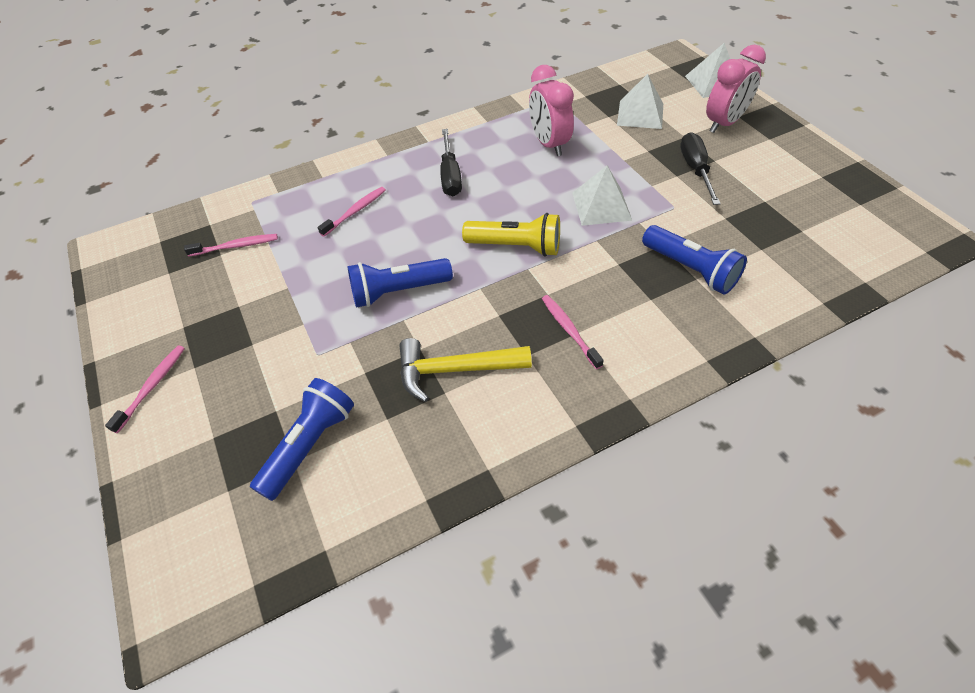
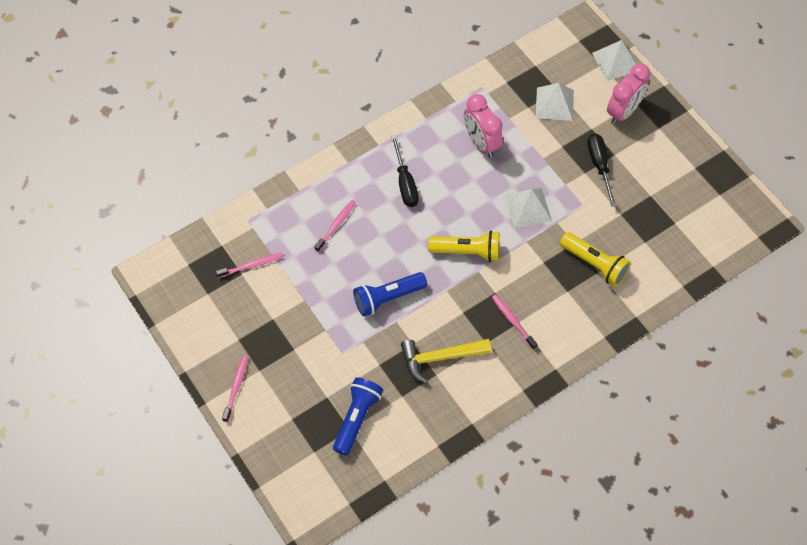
camera: 10 degrees left, 10 degrees up
blue flashlight [642,225,747,295] -> yellow flashlight [560,232,631,286]

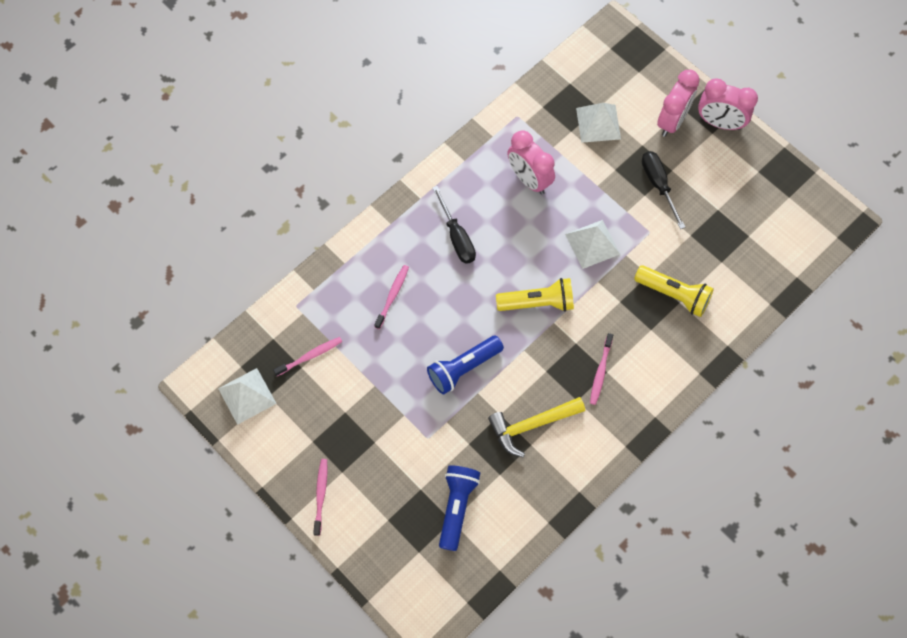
camera: 10 degrees left, 5 degrees up
pink toothbrush [492,294,538,350] -> pink toothbrush turned 120 degrees counterclockwise [590,333,613,405]
white pyramid [592,40,636,81] -> white pyramid moved to [218,368,277,425]
none -> pink clock [698,78,758,130]

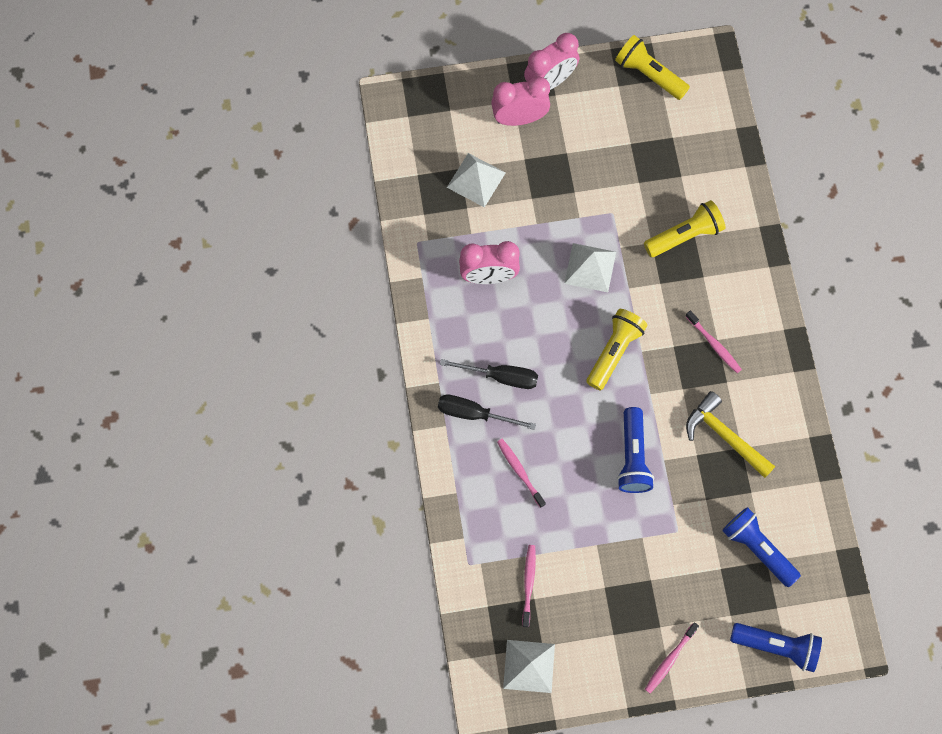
camera: 55 degrees left, 5 degrees up
pink toothbrush [313,459,327,536] -> pink toothbrush turned 90 degrees counterclockwise [645,622,699,693]
yellow hammer [488,397,585,457] -> yellow hammer turned 120 degrees clockwise [686,391,775,478]
black screwdriver [642,151,685,229] -> black screwdriver moved to [438,395,536,430]
pink clock [657,70,700,137] -> pink clock turned 75 degrees counterclockwise [491,77,550,126]
none -> yellow flashlight [615,35,690,100]
none -> blue flashlight [730,623,822,672]

